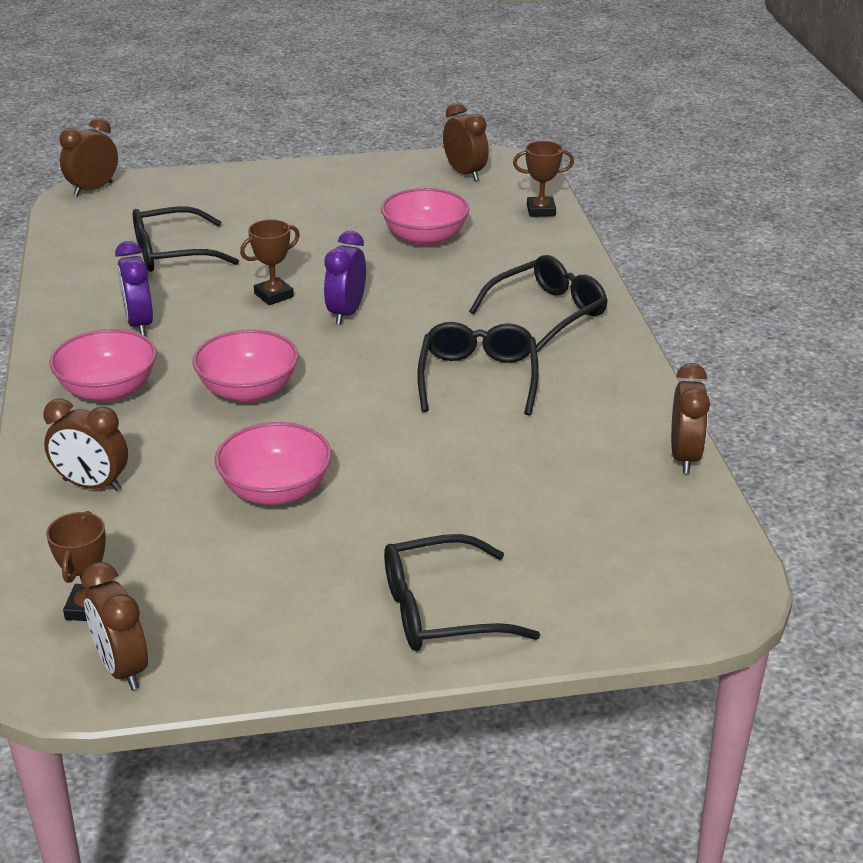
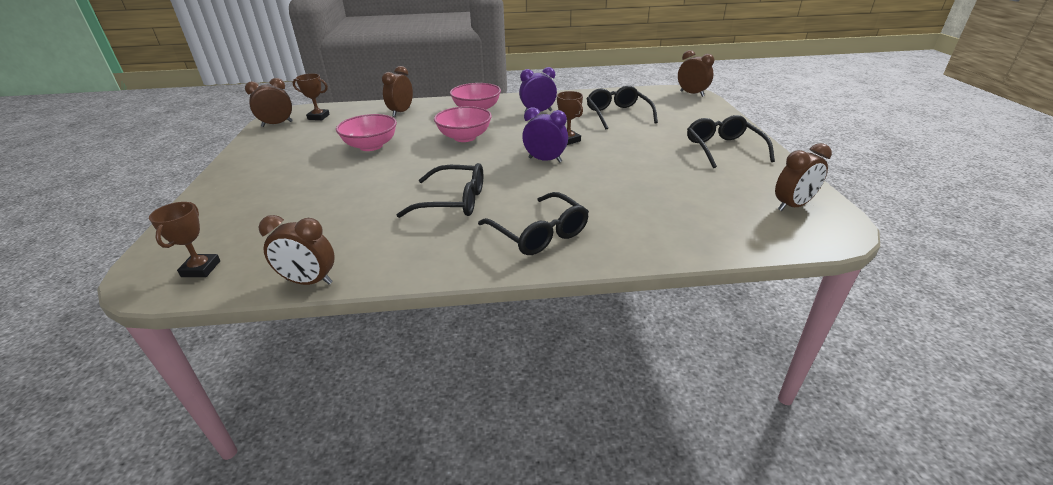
camera: 95 degrees right, 0 degrees up
pink bowl [381,188,469,247] -> none
black glasses [384,534,540,651] -> black glasses moved to [687,115,775,168]
brown trophy [513,141,574,217] -> brown trophy moved to [149,202,220,277]

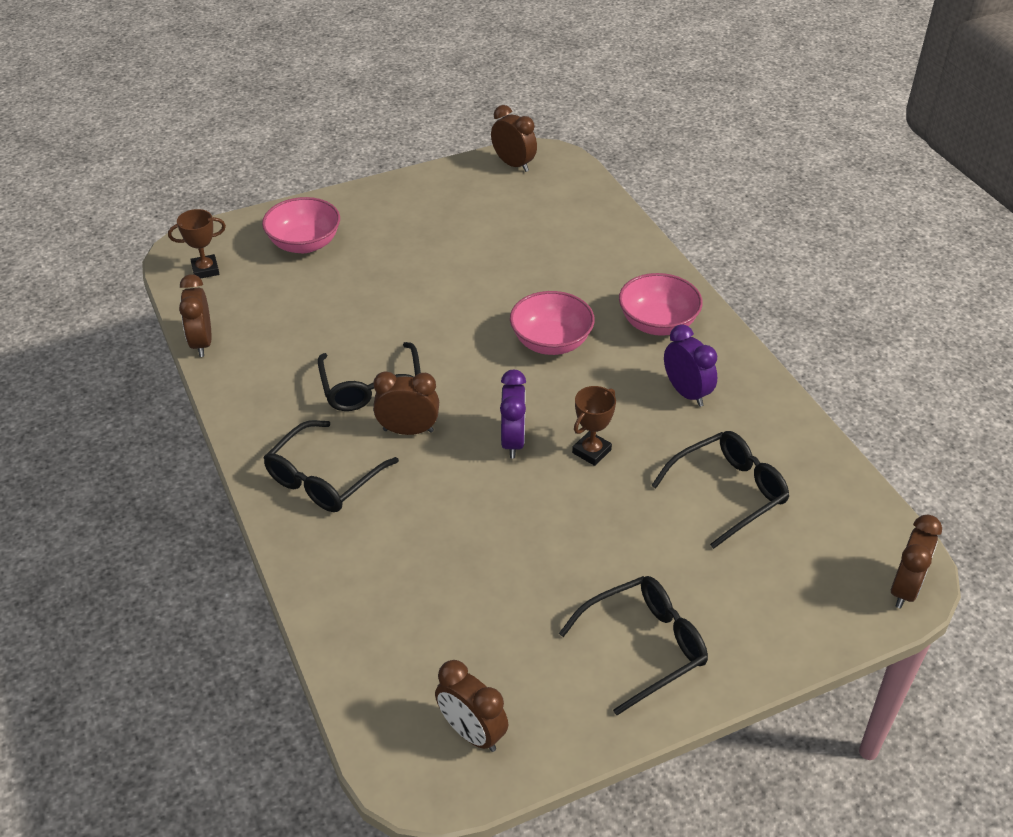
camera: 70 degrees right, 10 degrees up
brown trophy [293,73,330,120] -> none
pink bowl [336,114,397,151] -> pink bowl moved to [262,197,340,253]
brown clock [382,66,413,117] -> brown clock moved to [373,371,439,435]

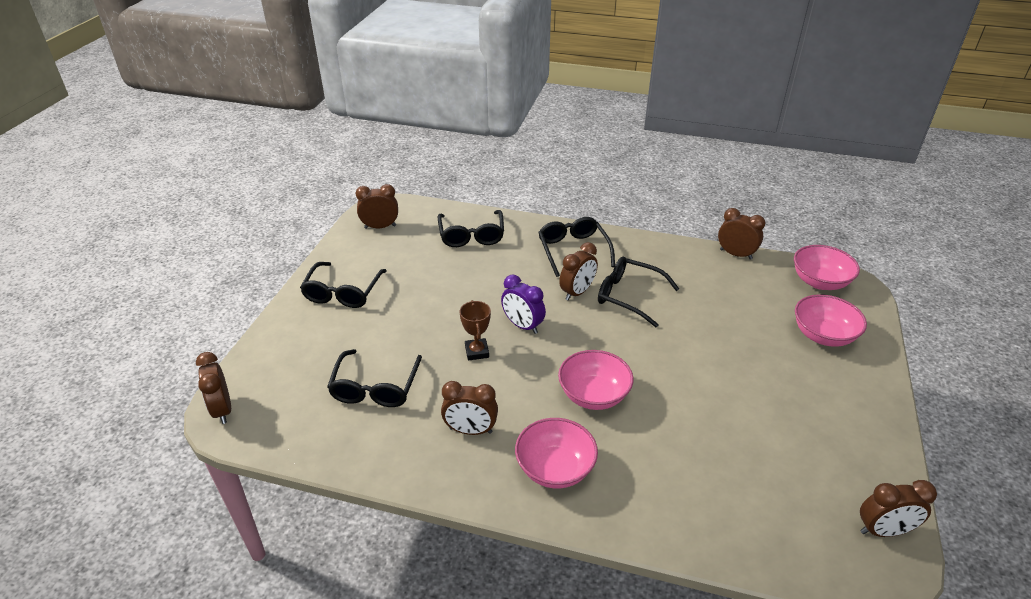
camera: 130 degrees right, 5 degrees down
brown trophy [168,209,226,279] -> pink bowl [794,245,860,290]
purple clock [664,324,717,407] -> brown clock [441,381,498,435]
none -> black glasses [438,210,504,247]

